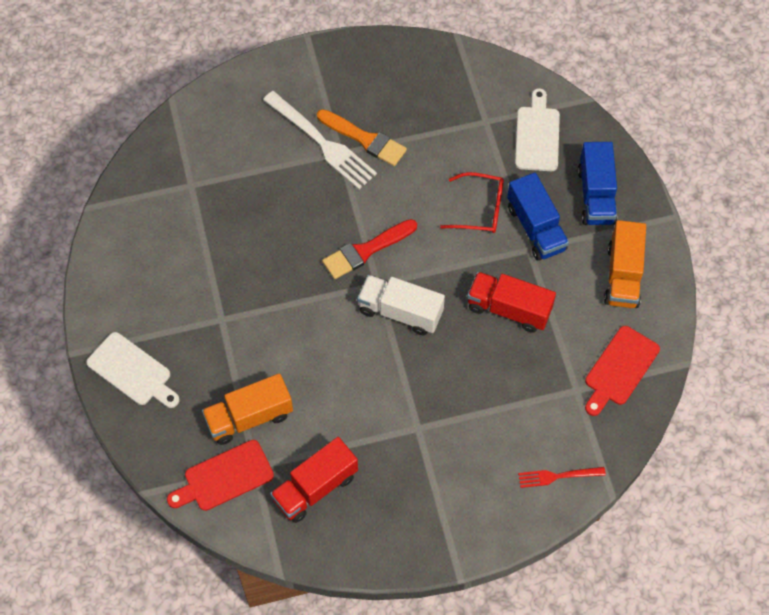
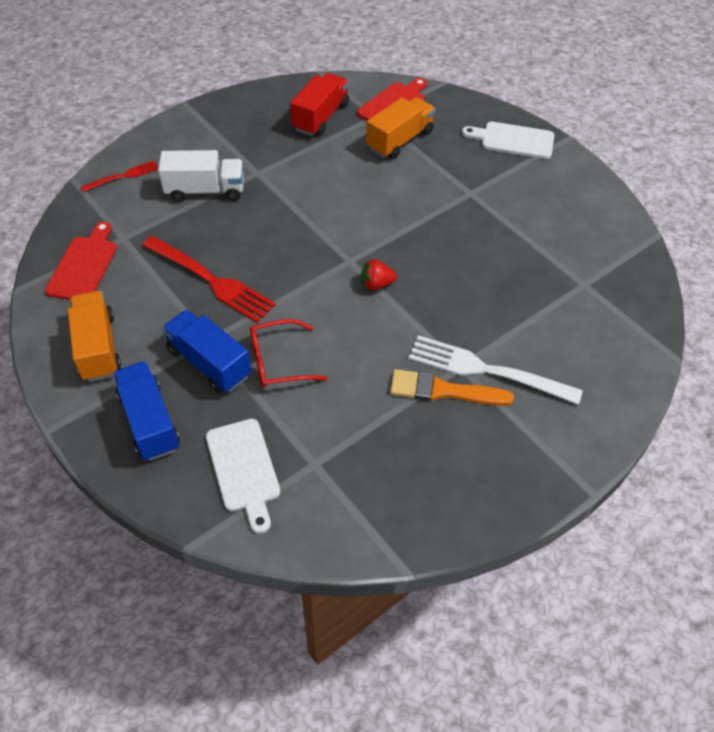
camera: 155 degrees right, 10 degrees down
red brush [322,219,417,279] -> red strawberry [362,260,397,290]
white truck [357,275,445,335] -> white truck moved to [158,150,244,202]
red truck [467,272,556,332] -> red fork [142,236,276,323]

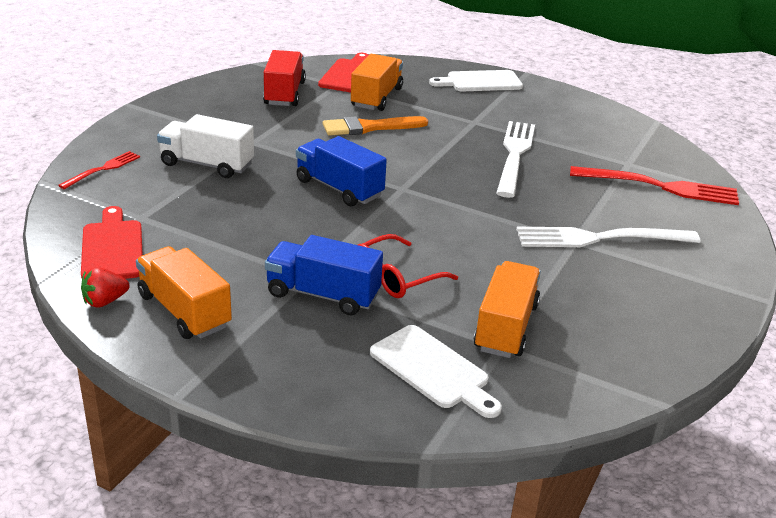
camera: 25 degrees left, 20 degrees down
blue truck [113,361,180,461] -> blue truck moved to [296,136,387,207]
red fork [142,236,276,323] -> red fork moved to [570,166,739,205]
white truck [158,150,244,202] -> white truck turned 135 degrees counterclockwise [157,114,254,178]
red strawberry [362,260,397,290] -> red strawberry moved to [81,267,130,308]
orange brush [390,369,514,406] -> orange brush moved to [323,116,428,136]
none -> orange truck [474,261,541,358]
none -> white fork [496,121,535,198]

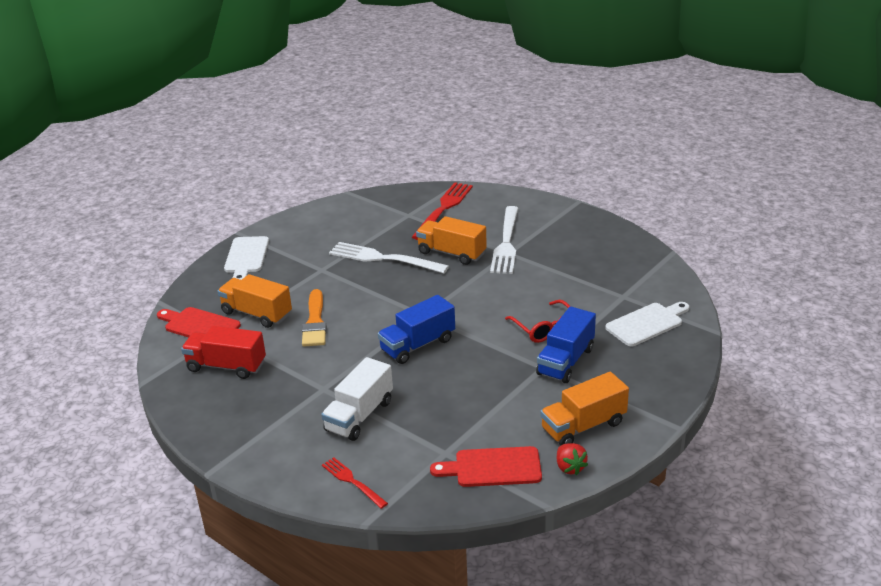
camera: 75 degrees left, 0 degrees up
orange truck [474,261,541,358] -> orange truck moved to [416,216,487,265]

